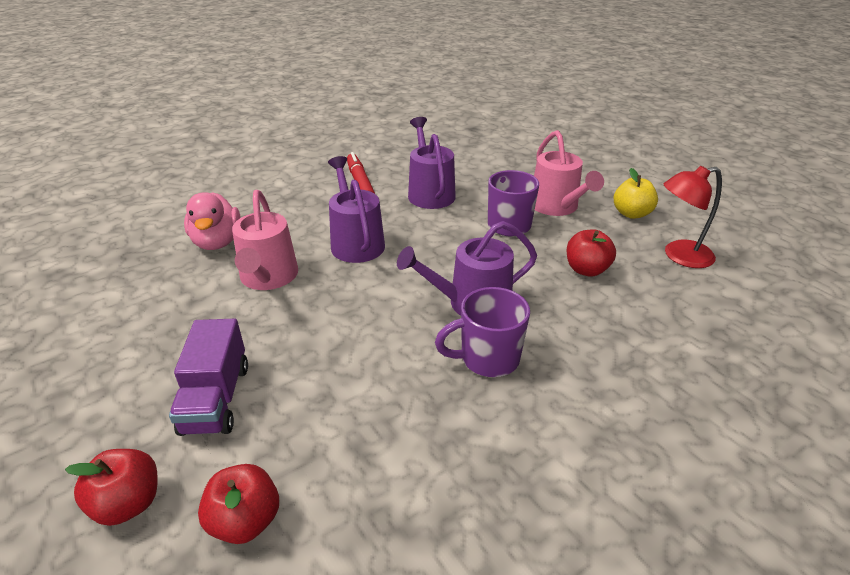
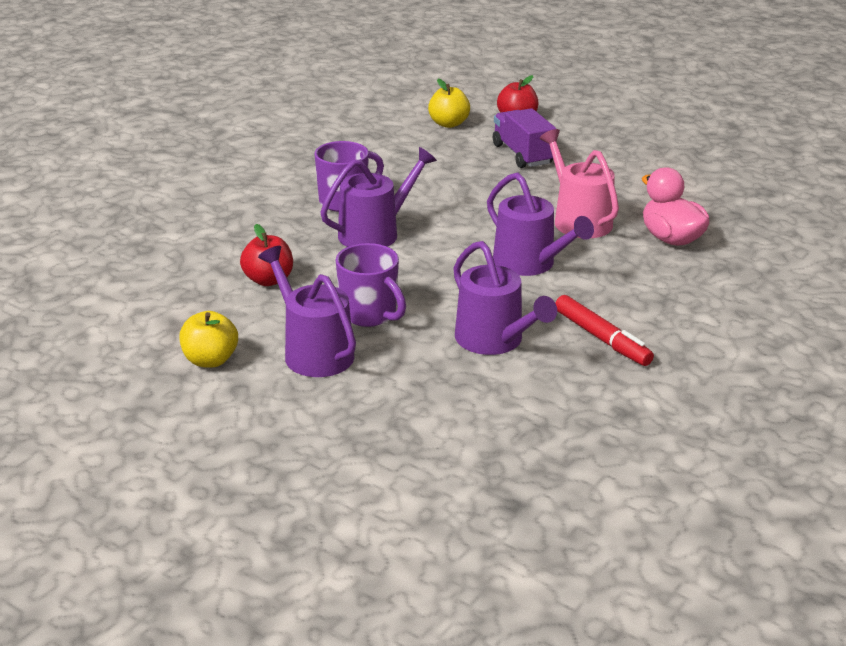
camera: 160 degrees right, 5 degrees down
red apple [198,464,279,544] -> yellow apple [428,79,470,128]
pink watering can [534,130,604,216] -> purple watering can [258,246,356,377]
red lamp [664,166,722,268] -> none

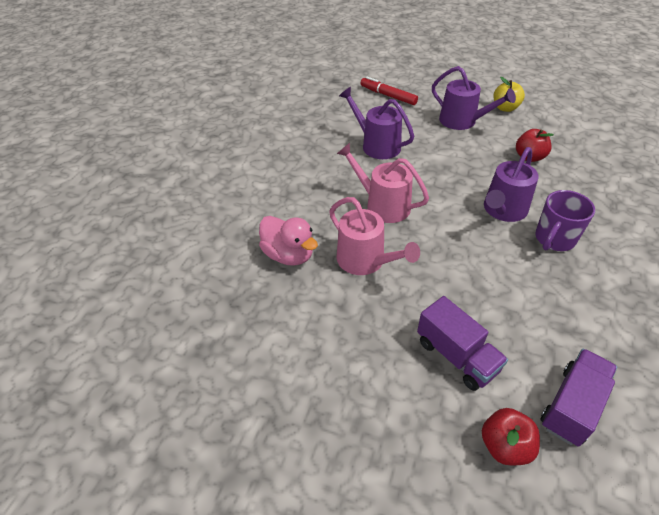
camera: 165 degrees right, 15 degrees up
purple mug [336,243,406,327] -> none
yellow apple [428,79,470,128] -> purple truck [541,349,617,447]
purple watering can [487,172,594,276] -> pink watering can [337,143,429,223]
red marker [555,295,654,366] -> red marker moved to [361,76,418,105]

